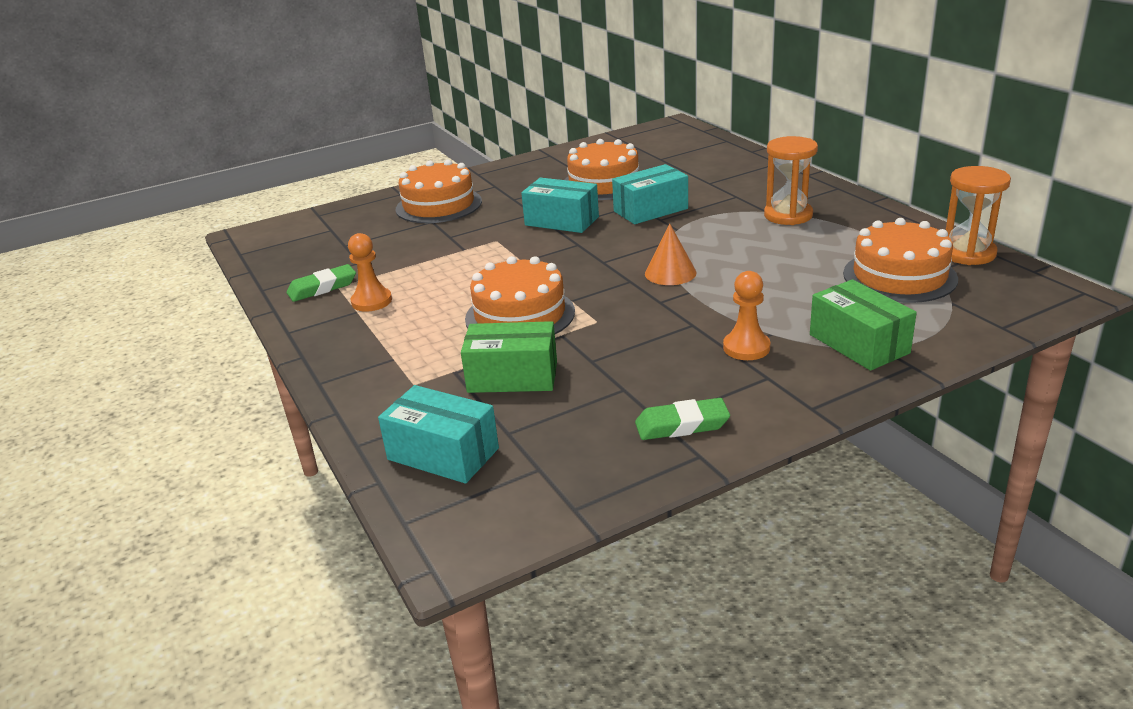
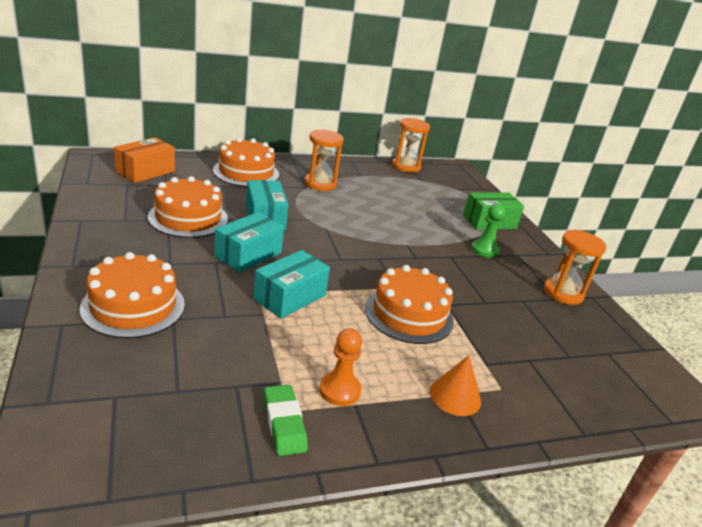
camera: 85 degrees left, 0 degrees up
turquoise box [378,385,499,484] -> turquoise box moved to [253,250,330,319]
green box [461,321,557,393] -> none
green eraser [635,398,730,440] -> orange hourglass [544,230,606,305]
orange cone [645,224,697,285] -> orange cone moved to [430,355,481,416]
orange pawn [723,271,770,360] -> green pawn [471,204,505,258]
orange cake [843,218,958,303] -> orange cake moved to [213,138,279,187]
none -> orange box [114,137,175,183]

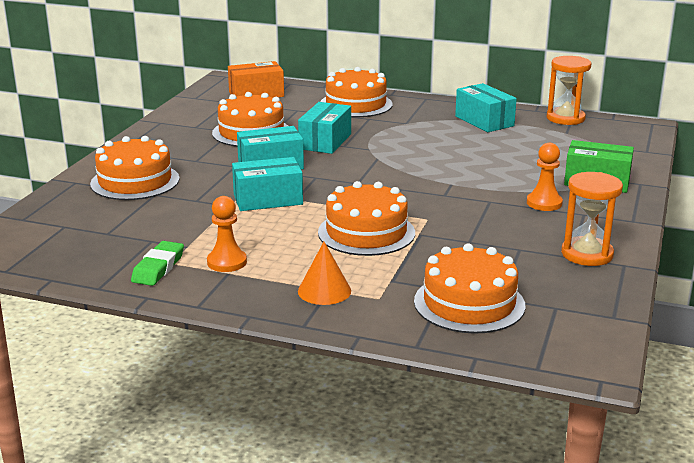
camera: 40 degrees right, 5 degrees down
orange hourglass [304,129,344,191] -> none
green pawn [471,204,505,258] -> orange pawn [527,143,563,211]
none -> orange cake [414,243,525,334]
none -> turquoise box [455,83,517,132]

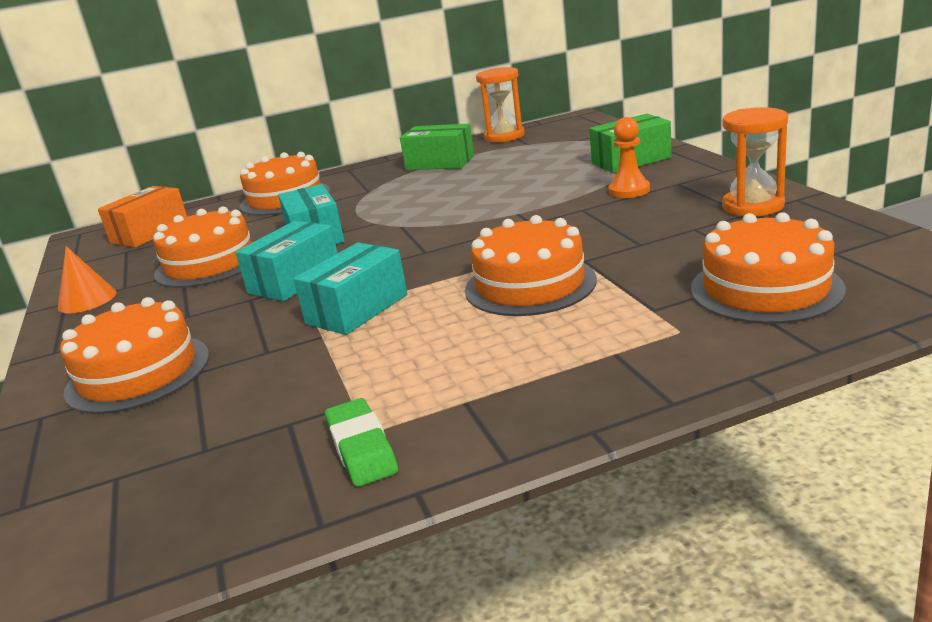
camera: 35 degrees left, 0 degrees up
orange pawn [207,196,247,272] -> none
orange cone [298,242,351,305] -> orange cone moved to [58,246,116,313]
turquoise box [455,83,517,132] -> green box [400,124,474,170]

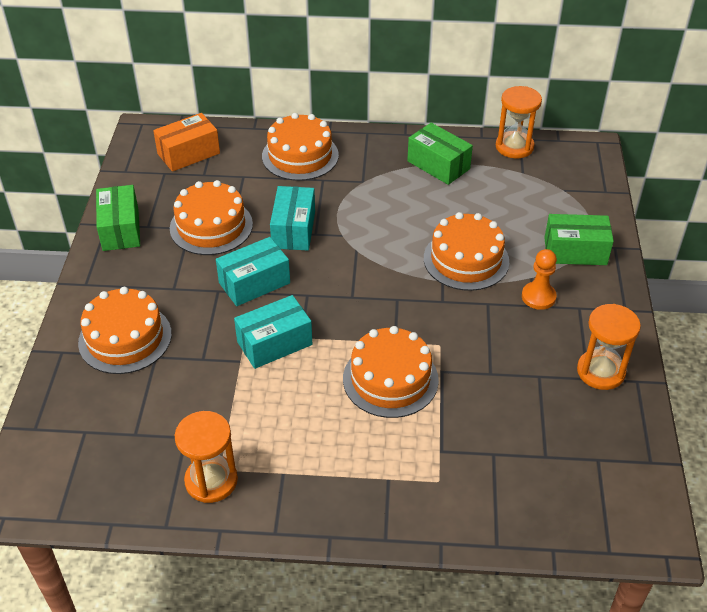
camera: 20 degrees right, 20 degrees up
orange cone [58,246,116,313] -> green box [96,185,140,251]
green eraser [325,398,398,487] -> orange hourglass [175,411,238,503]
orange cake [691,212,846,324] -> orange cake moved to [424,212,509,291]

